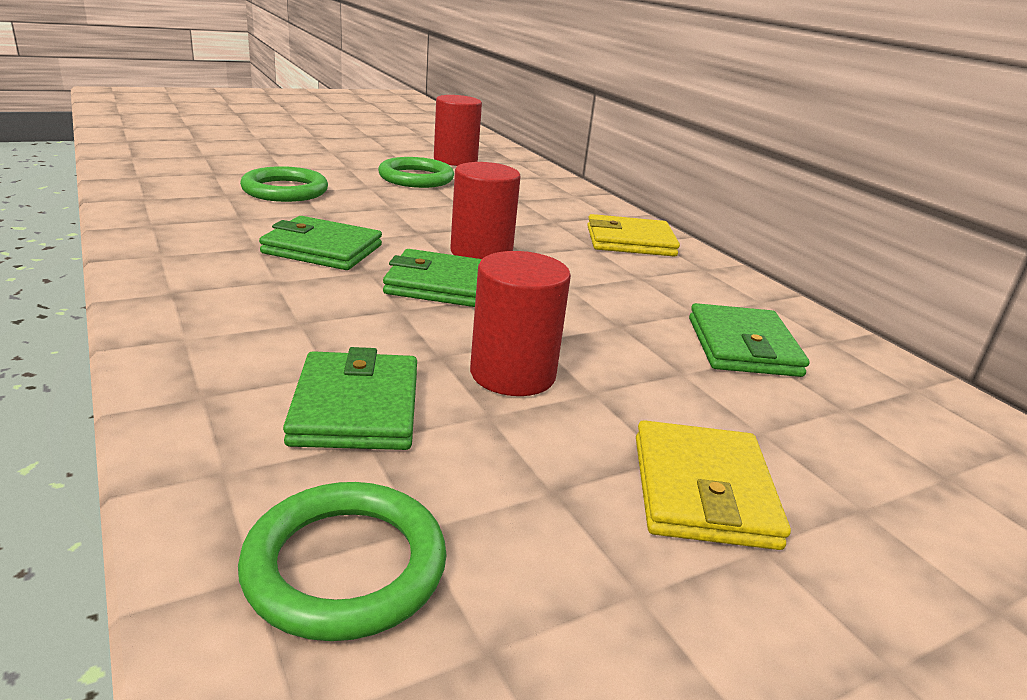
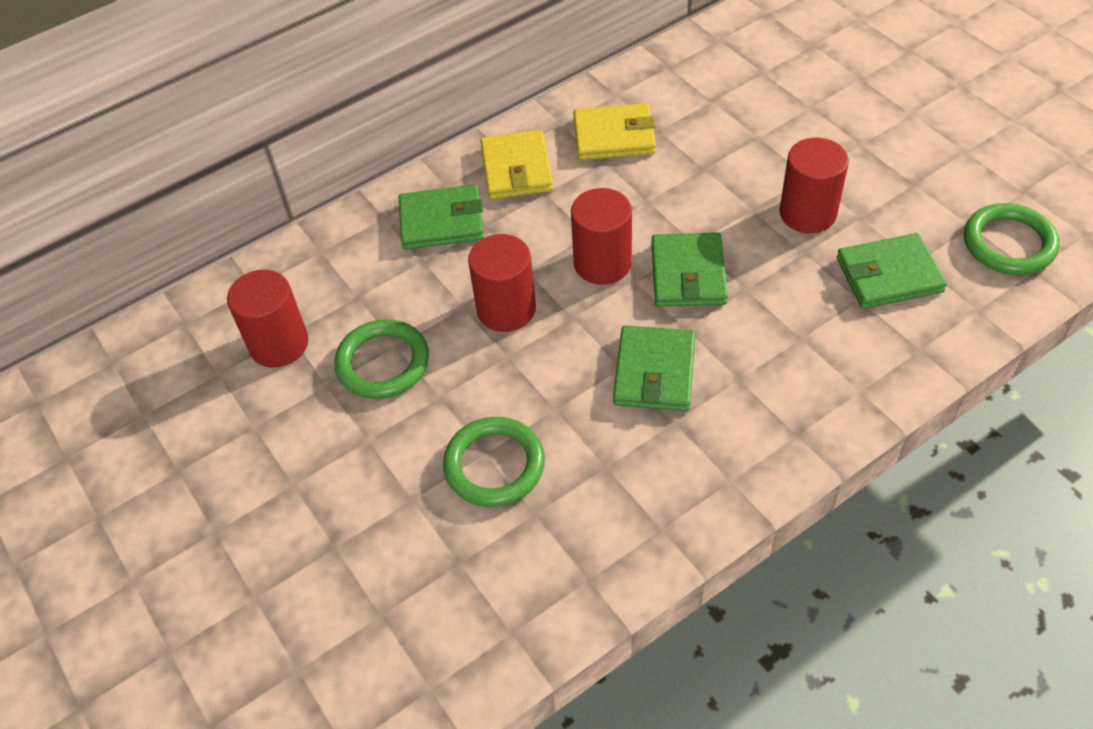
camera: 90 degrees left, 25 degrees up
yellow wallet [636,420,791,550] -> yellow wallet moved to [573,103,656,160]
green wallet [689,303,809,377] -> green wallet moved to [399,185,484,250]
none -> red cylinder [468,234,536,332]

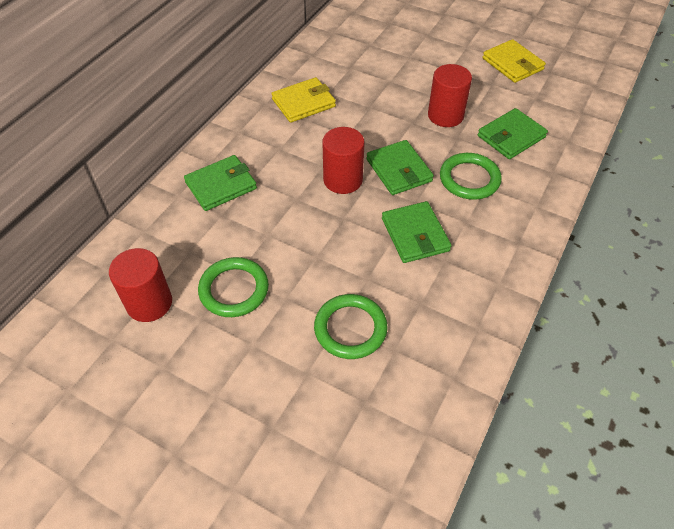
camera: 30 degrees left, 0 degrees up
red cylinder [468,234,536,332] -> none
yellow wallet [480,130,553,199] -> yellow wallet moved to [483,39,546,83]
green ring [964,203,1060,275] -> green ring moved to [440,153,502,200]

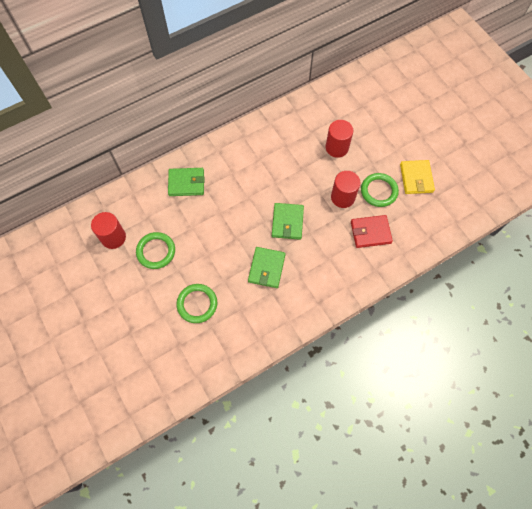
camera: 30 degrees right, 15 degrees up
yellow wallet [271,77,336,123] -> none
red cylinder [322,127,365,194] -> red cylinder moved to [326,120,353,158]
green ring [440,153,502,200] -> green ring moved to [361,173,399,207]
green wallet [478,108,548,159] -> red wallet [351,215,393,248]

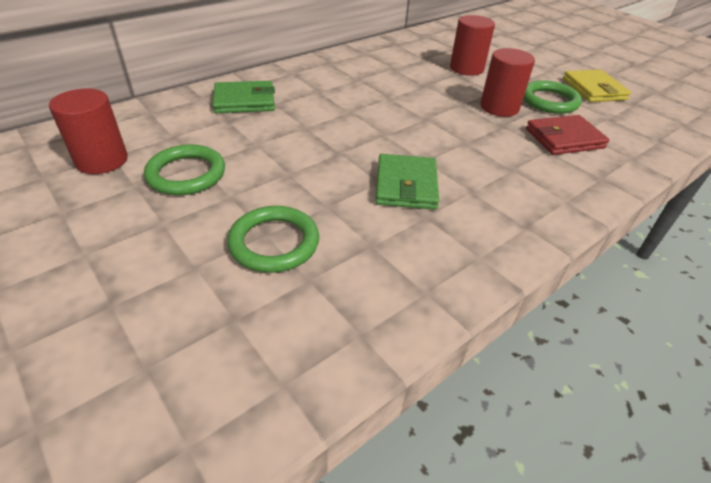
camera: 10 degrees left, 25 degrees down
green wallet [272,203,304,240] -> none

